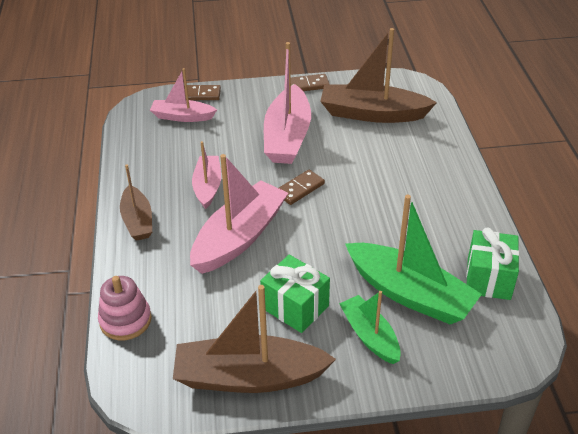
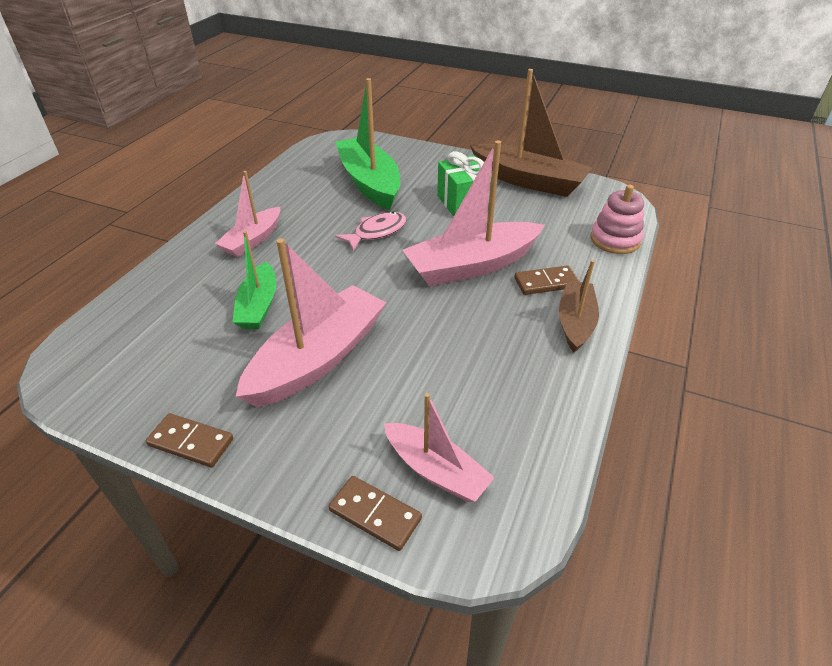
camera: 150 degrees left, 0 degrees up
pink boat [192,141,221,209] -> pink boat moved to [215,171,280,257]
brown domino [279,170,325,205] -> brown domino moved to [514,265,580,295]
brown boat [320,28,437,123] -> none
green boat [339,291,401,364] -> green boat moved to [232,231,276,329]
green gift [466,227,519,300] -> none
none -> pink fish [335,212,406,251]

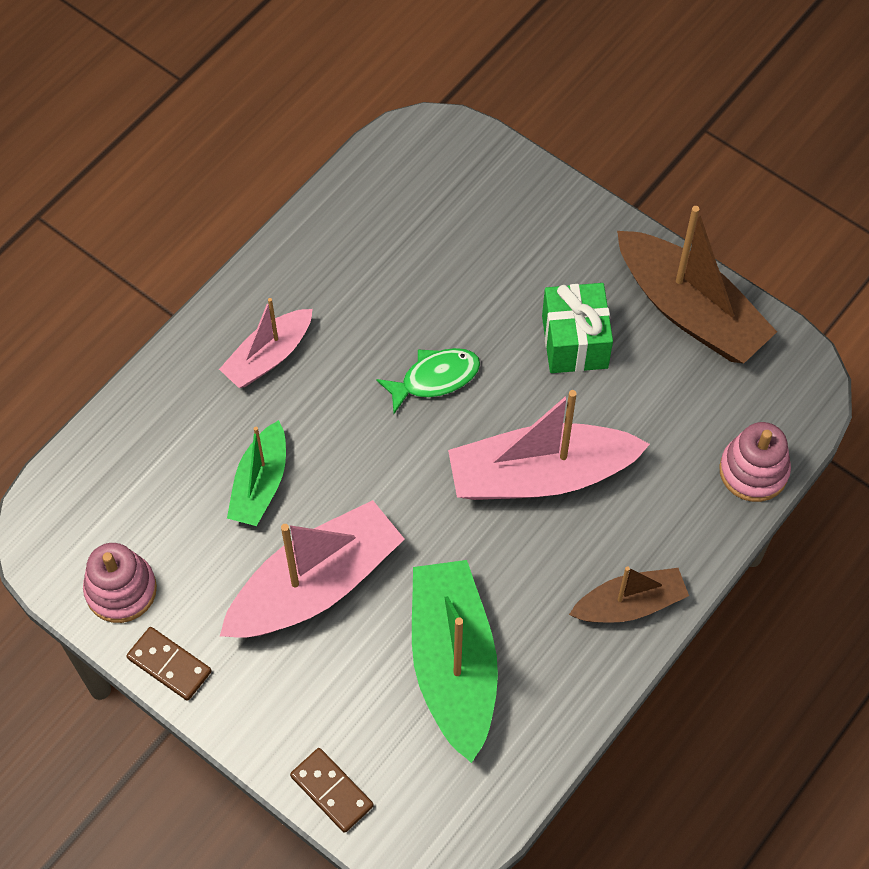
camera: 15 degrees right, 20 degrees up
green boat [335,78,400,210] -> green boat moved to [412,560,498,763]
pink fish [335,212,406,251] -> green fish [376,348,480,414]
pink boat [384,393,495,502] -> none
brown domino [514,265,580,295] -> none
brown boat [559,260,599,353] -> brown boat turned 45 degrees clockwise [569,566,689,623]
none -> pink stacking toy [83,543,157,623]

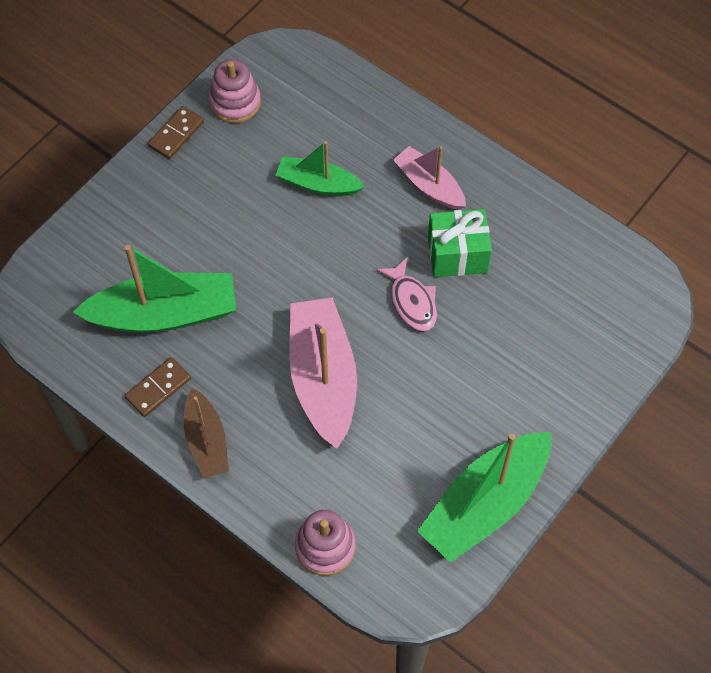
camera: 90 degrees right, 0 degrees up
pink boat [220,500,405,638] -> none
brown domino [290,748,374,833] -> brown domino moved to [125,357,191,417]
green fish [376,348,480,414] -> pink fish [376,257,437,332]
green gift [542,283,613,373] -> green gift moved to [428,209,492,277]
brown boat [617,206,777,363] -> green boat [417,432,551,563]

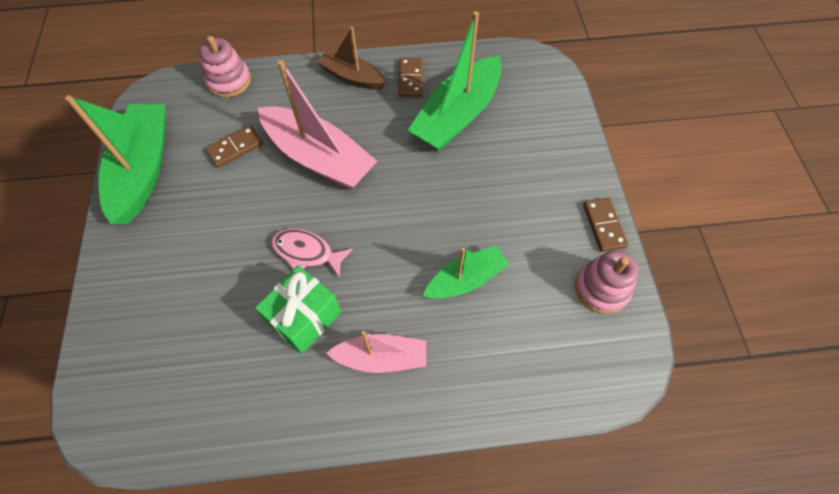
camera: 135 degrees right, 0 degrees up
none -> brown domino [205,125,263,168]

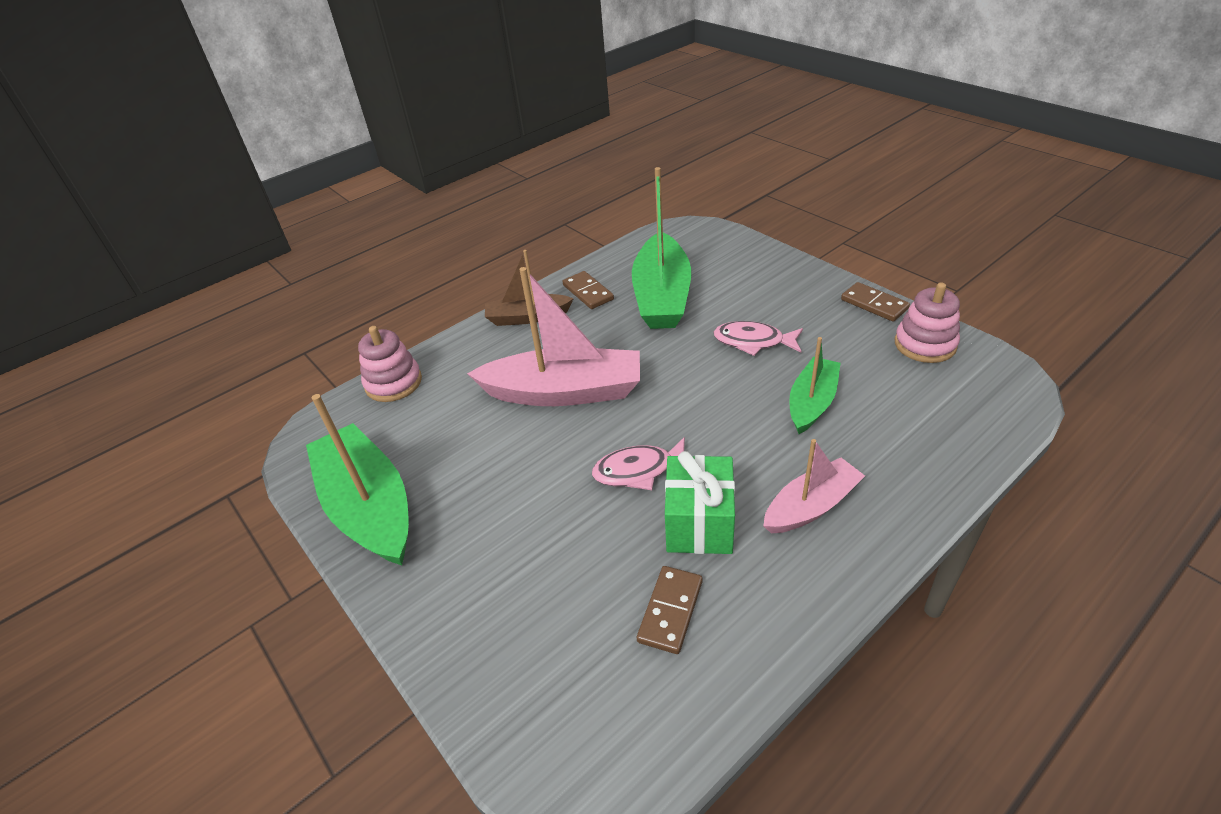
camera: 30 degrees left, 20 degrees down
brown domino [205,125,263,168] -> brown domino moved to [637,566,703,654]
none -> pink fish [713,321,803,356]

